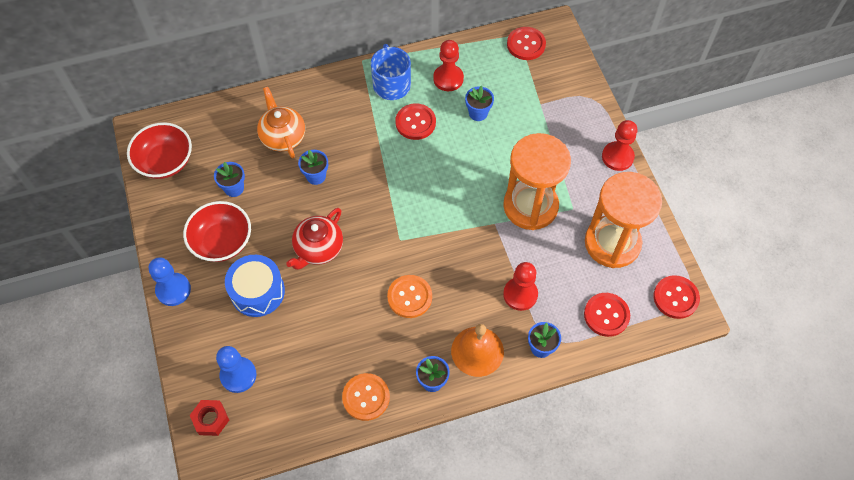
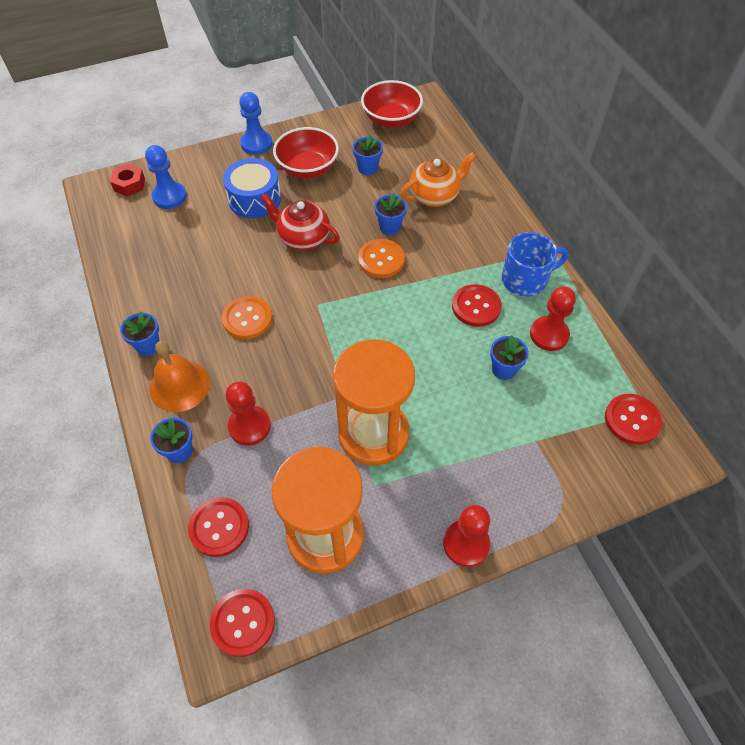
camera: 85 degrees right, 5 degrees down
orange button [342,373,390,421] -> orange button moved to [358,239,405,278]

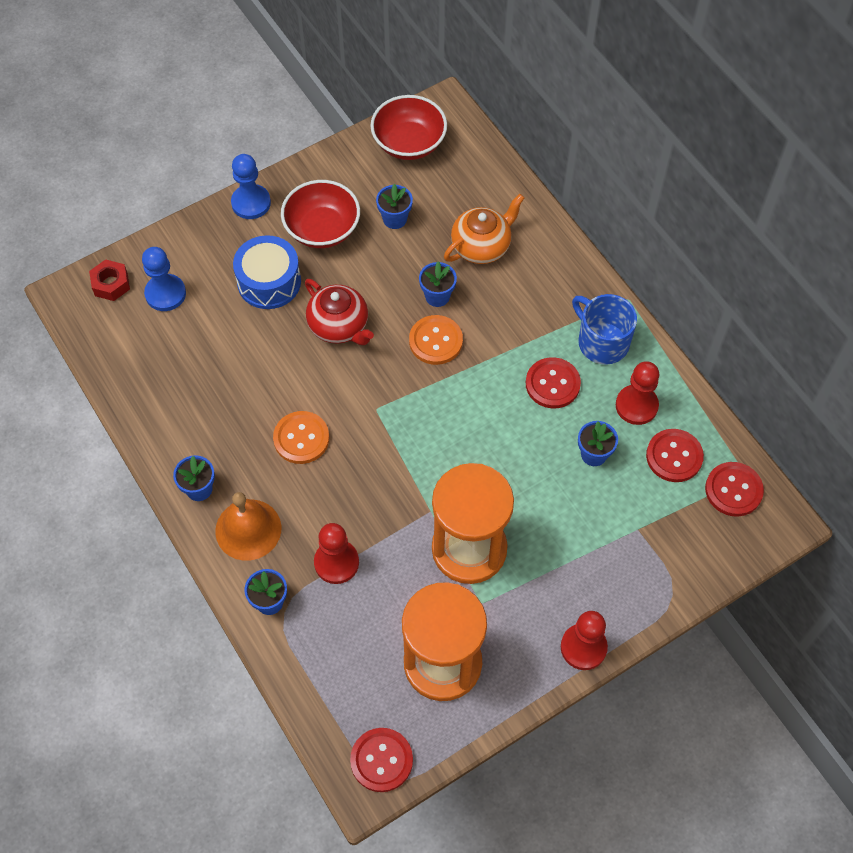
camera: 10 degrees left, 5 degrees up
red button [188,497,249,557] -> red button moved to [646,429,704,482]
red teapot [260,193,340,250] -> red teapot turned 150 degrees counterclockwise [305,279,374,345]
blue mug [502,232,568,297] -> blue mug turned 105 degrees counterclockwise [572,294,637,365]

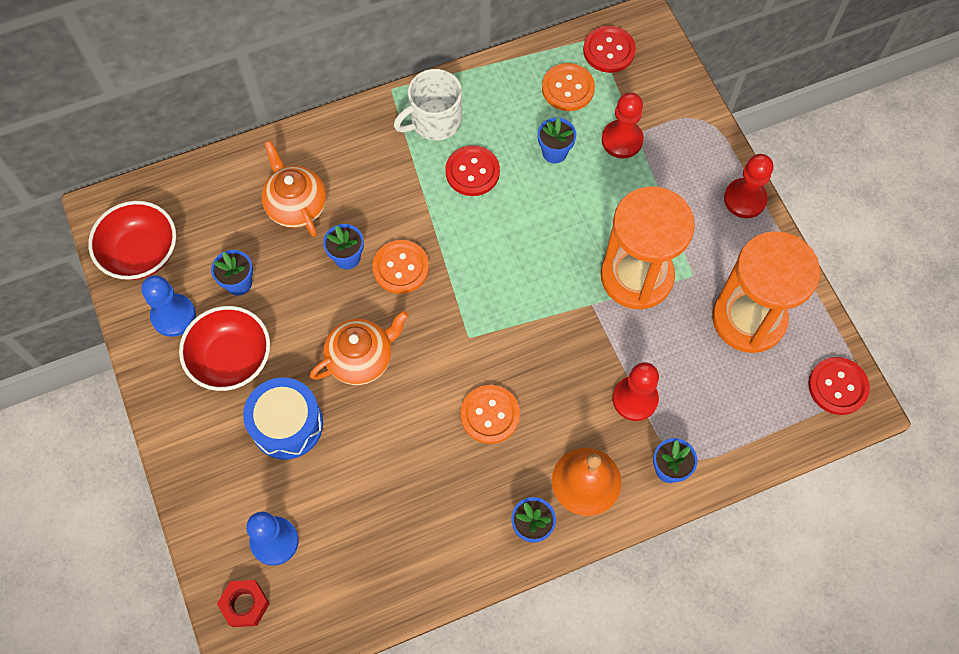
camera: 80 degrees left, 5 degrees up
blue pawn [231,154,271,219] -> blue pawn moved to [141,275,196,337]
red teapot [305,279,374,345] -> orange teapot [310,311,409,385]
blue mug [572,294,637,365] -> white mug [394,69,462,140]
red pawn [616,361,659,425] -> red pawn moved to [602,92,644,158]
red button [646,429,704,482] -> orange button [542,63,595,111]

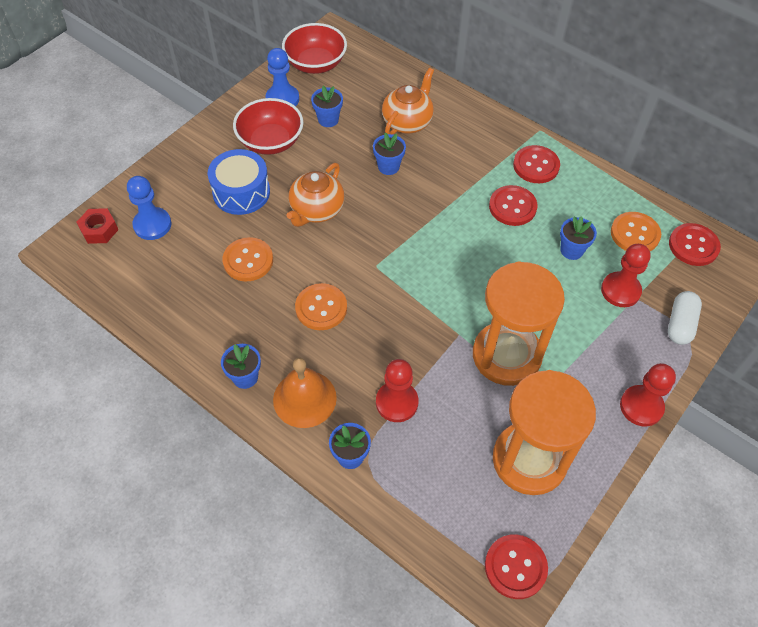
camera: 60 degrees right, 10 degrees down
orange teapot [310,311,409,385] -> orange teapot turned 90 degrees clockwise [286,163,345,227]
orange button [372,240,429,294] -> orange button moved to [222,237,273,281]
white mug [394,69,462,140] -> red button [513,145,560,183]
none -> white capsule [668,291,702,345]

